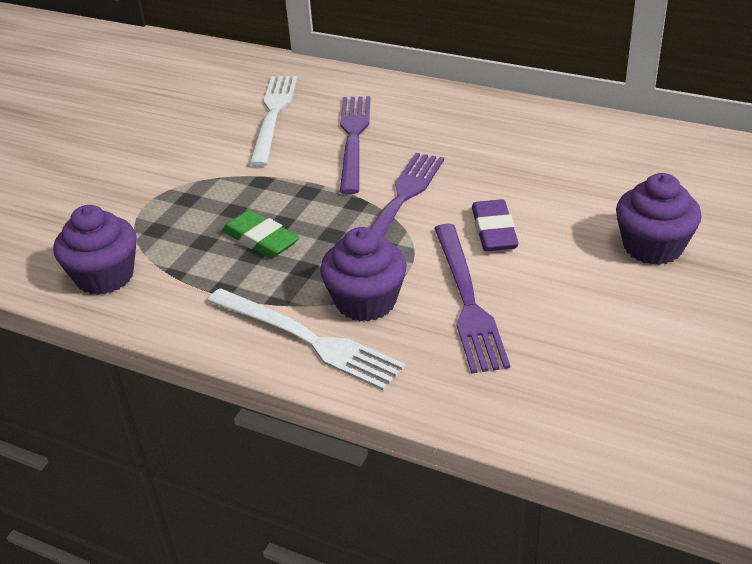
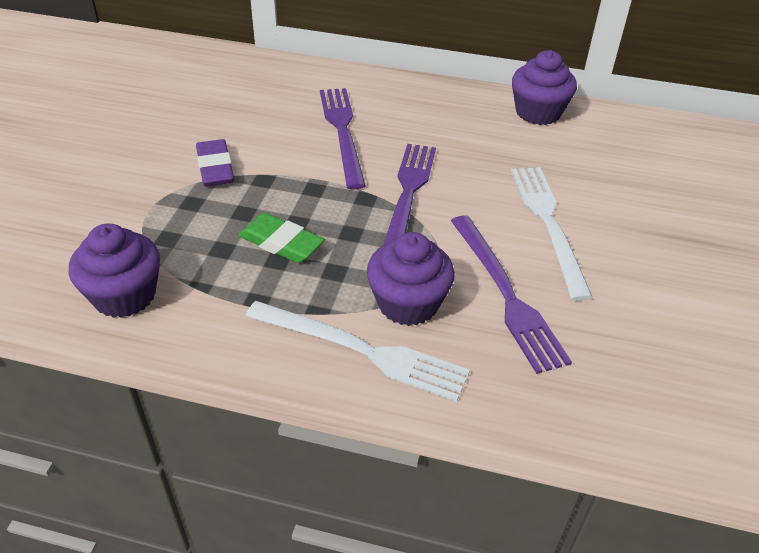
camera: 15 degrees left, 5 degrees up
white fork [249,76,298,167] -> white fork moved to [511,167,593,301]
purple eraser [472,199,519,251] -> purple eraser moved to [196,139,234,187]
purple cupcake [616,173,702,265] -> purple cupcake moved to [512,50,577,125]

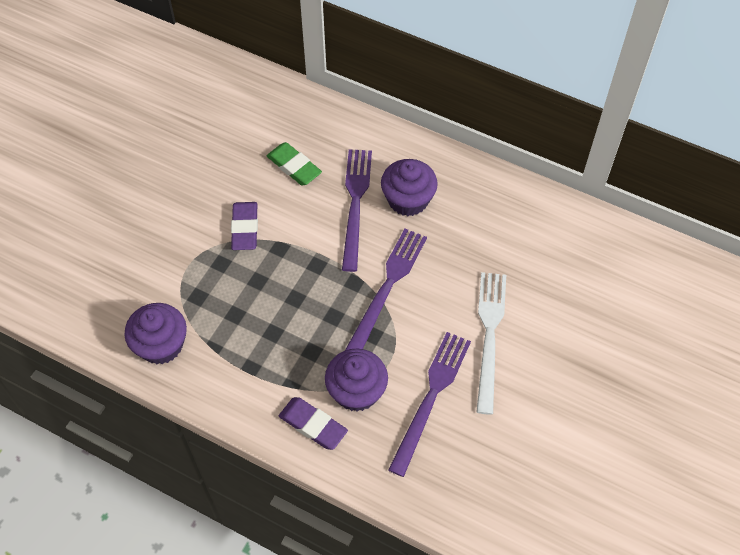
camera: 15 degrees right, 15 degrees up
green eraser [238,213,325,263] -> green eraser moved to [267,142,322,186]
white fork [246,301,470,402] -> purple eraser [279,397,348,450]
purple fork [451,215,572,374] -> purple fork turned 150 degrees counterclockwise [388,332,471,477]
purple cupcake [512,50,577,125] -> purple cupcake moved to [381,159,438,216]

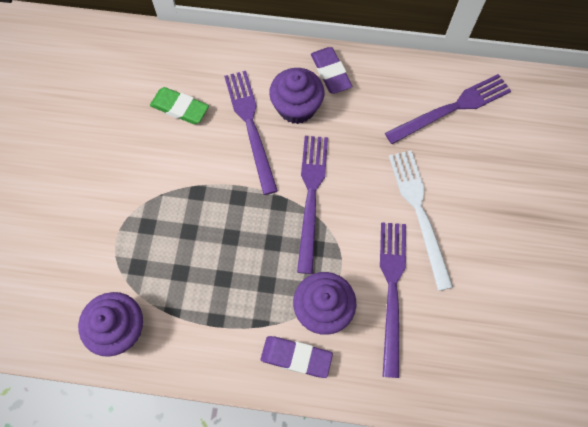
camera: 20 degrees left, 10 degrees up
purple eraser [231,202,258,250] -> purple eraser moved to [311,47,353,94]
none -> purple fork [385,74,511,144]

